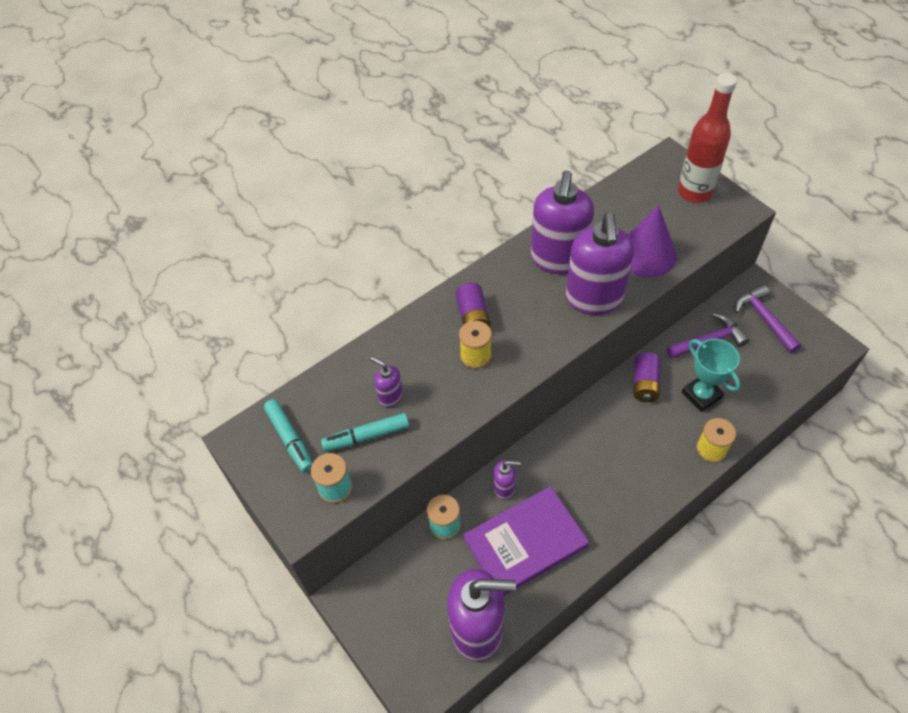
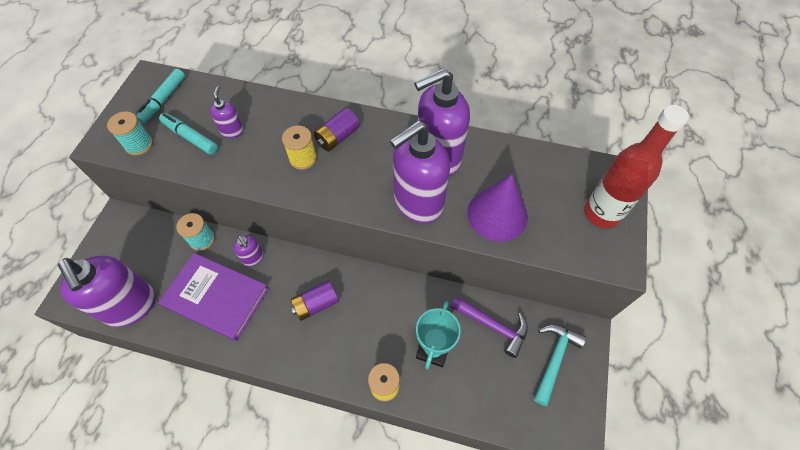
camera: 50 degrees right, 5 degrees up
purple battery [634,352,661,402] -> purple battery moved to [291,280,339,321]
purple hammer [735,285,801,353] -> turquoise hammer [534,324,586,406]

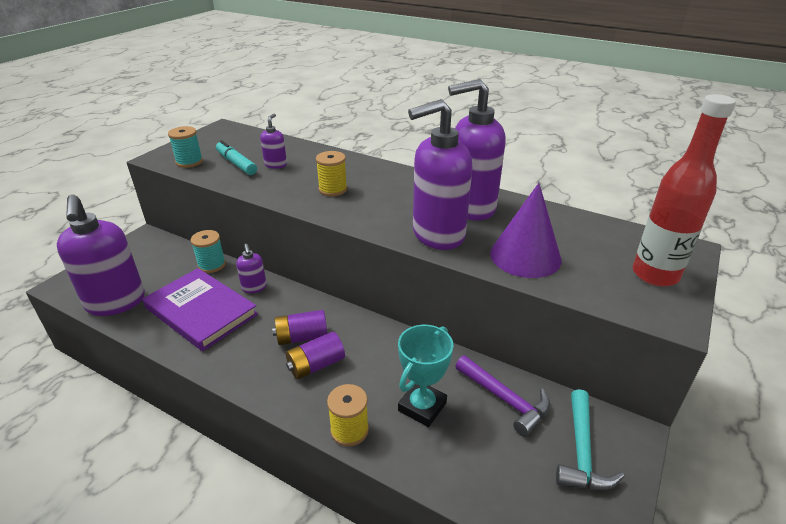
camera: 15 degrees right, 25 degrees down
turquoise marker [136,69,185,124] -> none
purple battery [314,108,360,151] -> purple battery moved to [286,332,345,379]
turquoise hammer [534,324,586,406] -> turquoise hammer turned 150 degrees clockwise [556,389,624,490]

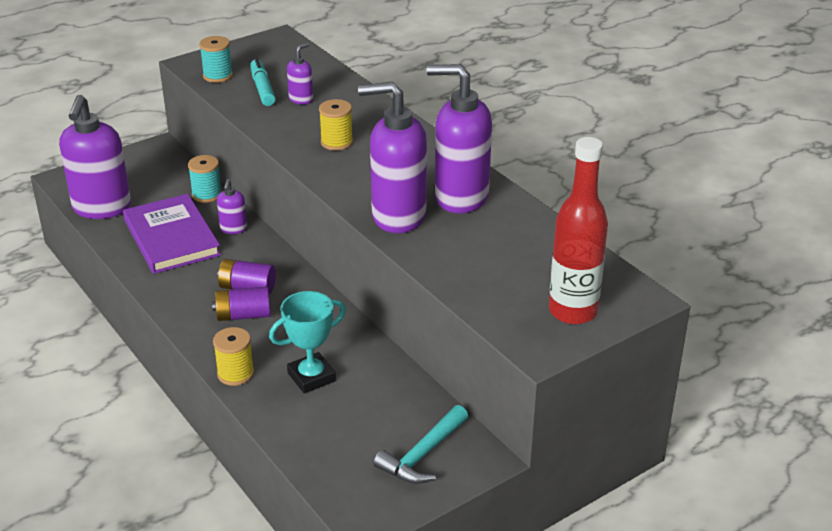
camera: 25 degrees right, 0 degrees up
purple hammer [455,356,550,437] -> none
purple cone [490,183,562,278] -> none

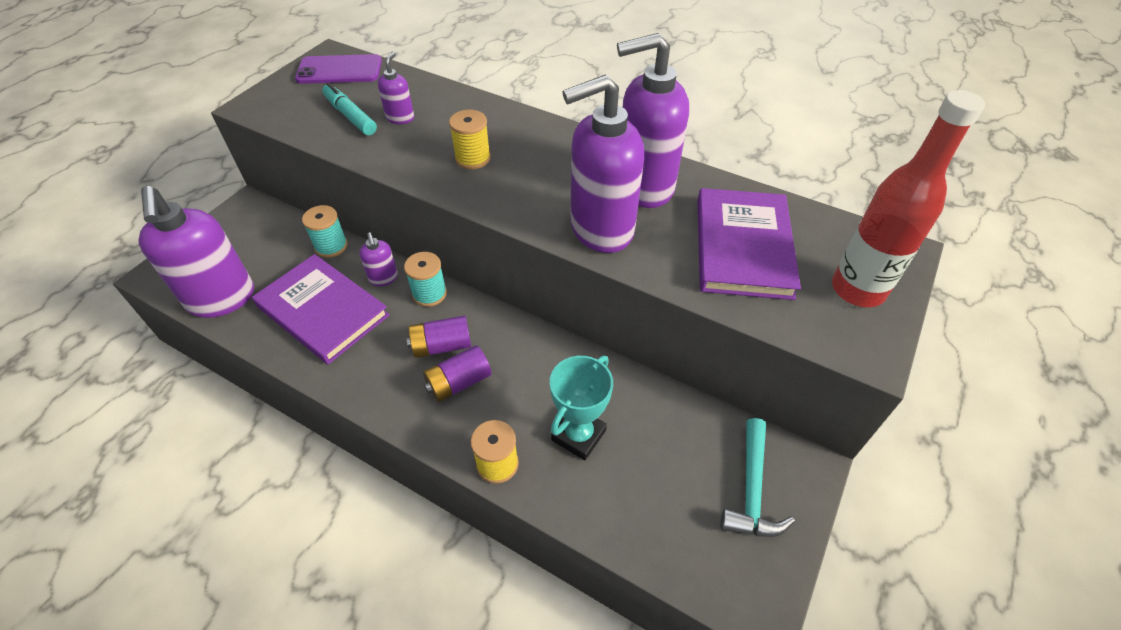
camera: 25 degrees left, 15 degrees up
turquoise spool [199,36,233,83] -> turquoise spool moved to [404,252,447,307]
none -> purple phone [295,54,382,84]
none -> purple book [698,188,801,300]

